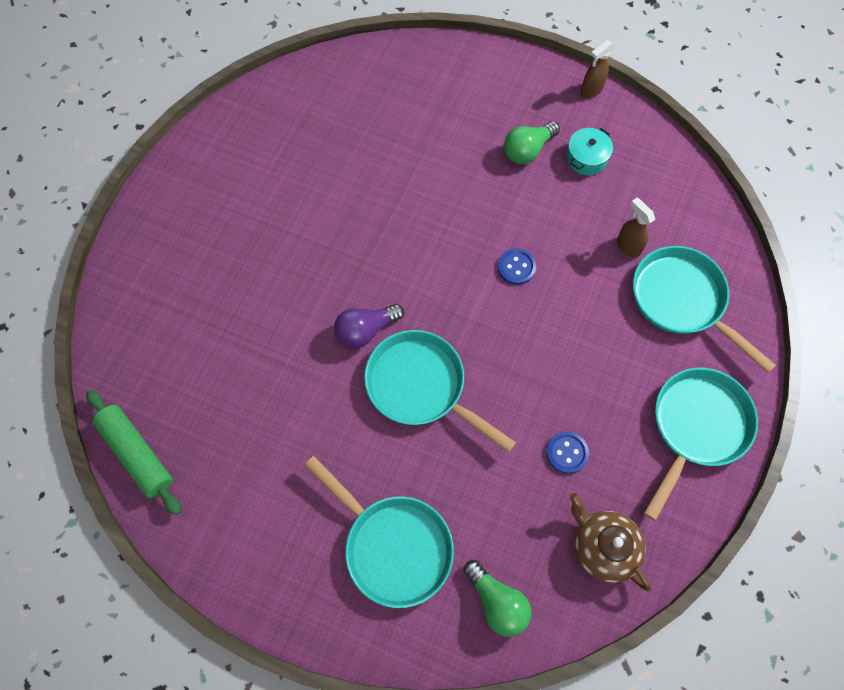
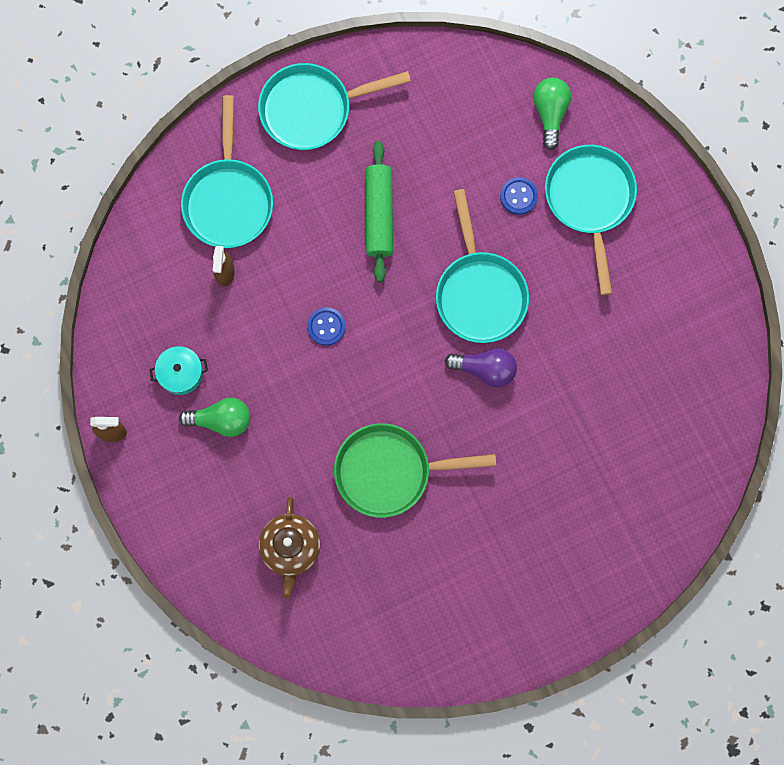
camera: 140 degrees left, 10 degrees up
green rolling pin [86,390,181,515] -> green rolling pin moved to [365,141,393,282]
blue button [546,431,589,474] -> blue button moved to [500,177,538,215]
brown teapot [570,493,651,591] -> brown teapot moved to [258,497,321,599]
none -> green pan [334,423,496,518]

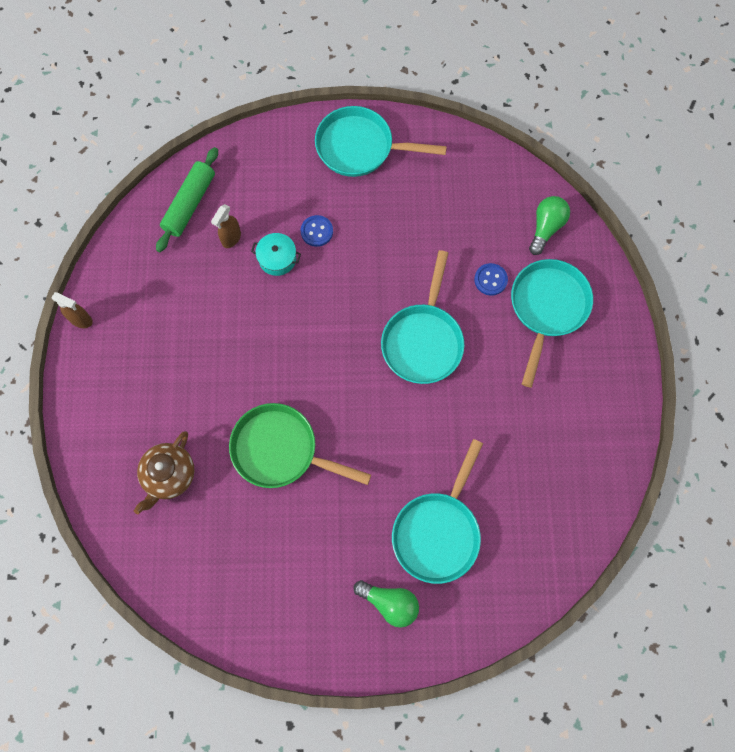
camera: 25 degrees right, 5 degrees down
turquoise pot [149,346,208,395] -> turquoise pot moved to [251,233,301,276]
green light bulb [179,398,250,437] -> green light bulb moved to [353,580,419,628]
turquoise pan [181,95,273,248] -> turquoise pan moved to [392,439,483,584]
blue button [307,307,346,346] -> blue button moved to [301,215,333,247]
green rolling pin [365,141,393,282] -> green rolling pin moved to [156,147,218,252]
purple light bulb [445,348,517,387] -> none

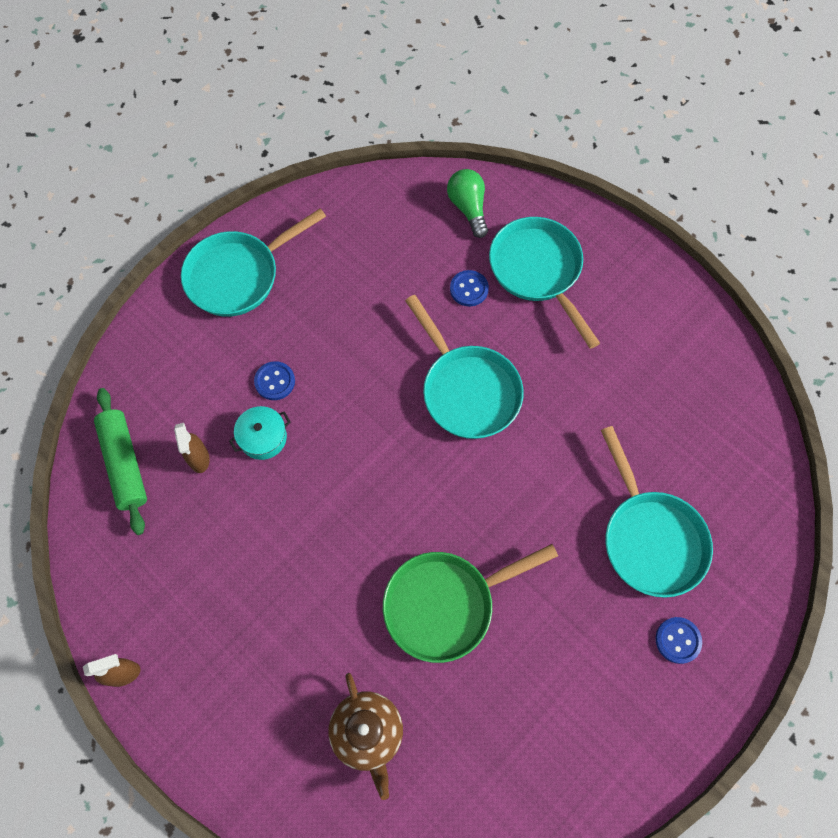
camera: 45 degrees left, 5 degrees down
green light bulb [353,580,419,628] -> blue button [656,617,702,664]

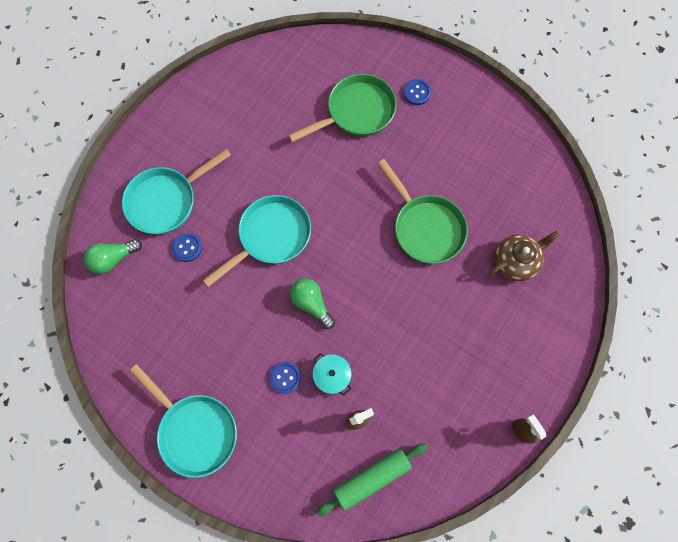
camera: 100 degrees left, 5 degrees up
turquoise pan [601,426,713,598] -> green pan [288,74,397,142]
none -> green light bulb [290,278,335,329]

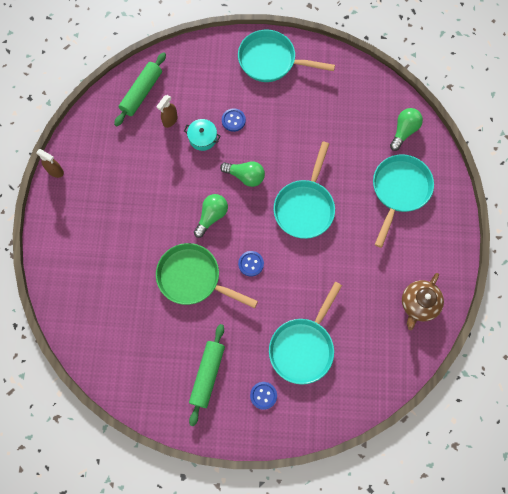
camera: 150 degrees right, 0 degrees up
blue button [172,233,202,262] -> blue button moved to [238,251,264,277]
green pan [288,74,397,142] -> turquoise pan [269,282,342,385]
brown teapot [488,231,560,281] -> brown teapot moved to [402,273,444,330]
none -> green rolling pin [189,324,225,427]
none -> green light bulb [194,194,228,238]

